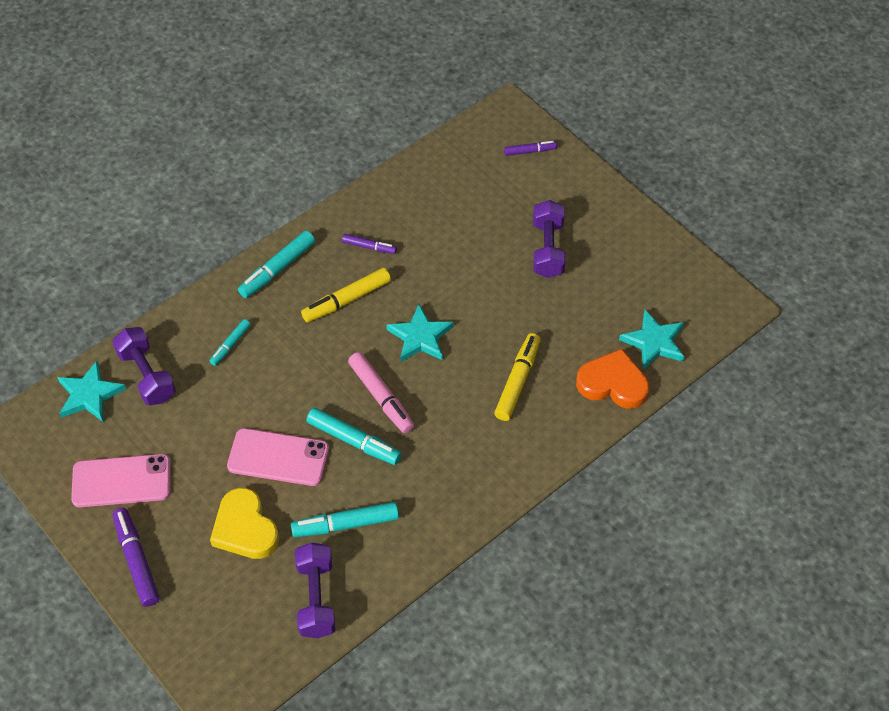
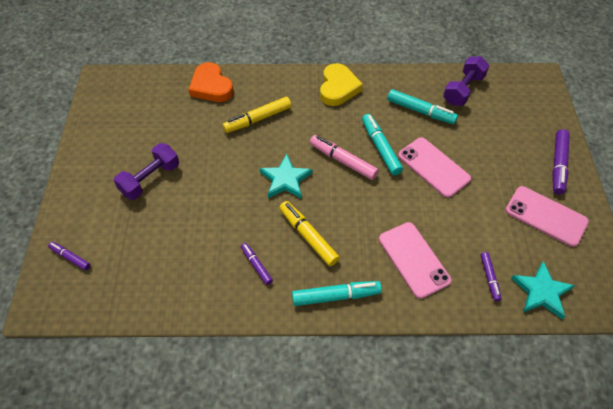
camera: 140 degrees left, 0 degrees up
purple dumbbell [112,327,176,405] -> purple marker [480,252,501,301]
turquoise marker [210,319,251,366] -> pink phone [379,222,451,299]
yellow heart [210,488,279,559] -> yellow heart moved to [320,63,363,106]
yellow marker [301,268,391,322] -> yellow marker turned 135 degrees counterclockwise [279,201,339,266]
pink marker [348,352,414,433] -> pink marker turned 60 degrees counterclockwise [310,135,378,180]
turquoise star [619,310,684,370] -> none

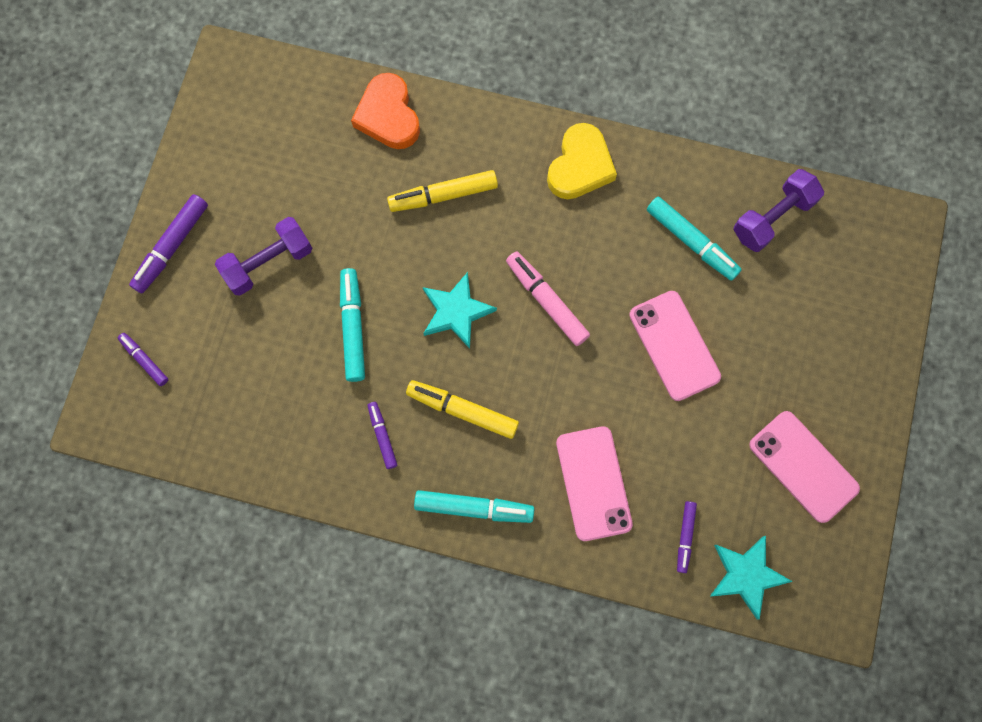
camera: 15 degrees right, 20 degrees up
yellow marker [279,201,339,266] -> yellow marker turned 45 degrees counterclockwise [406,380,519,439]
turquoise marker [362,114,403,175] -> turquoise marker moved to [340,268,365,382]
purple marker [552,129,570,195] -> purple marker moved to [129,194,208,293]

